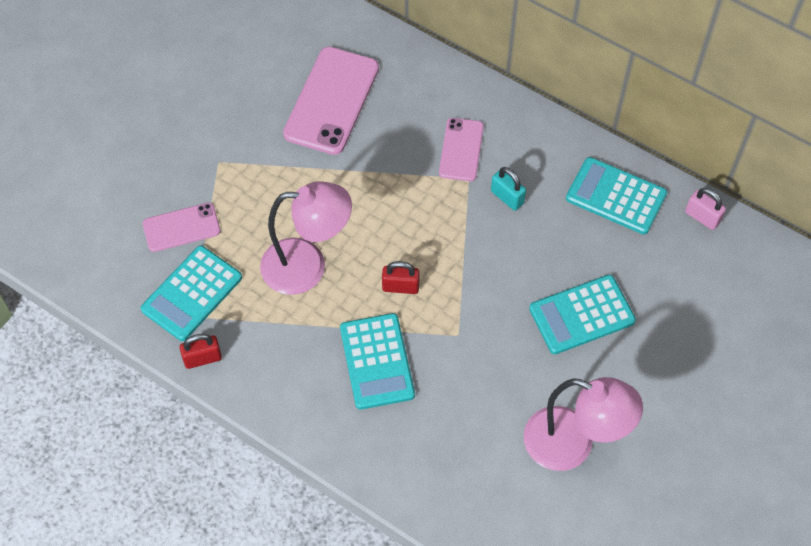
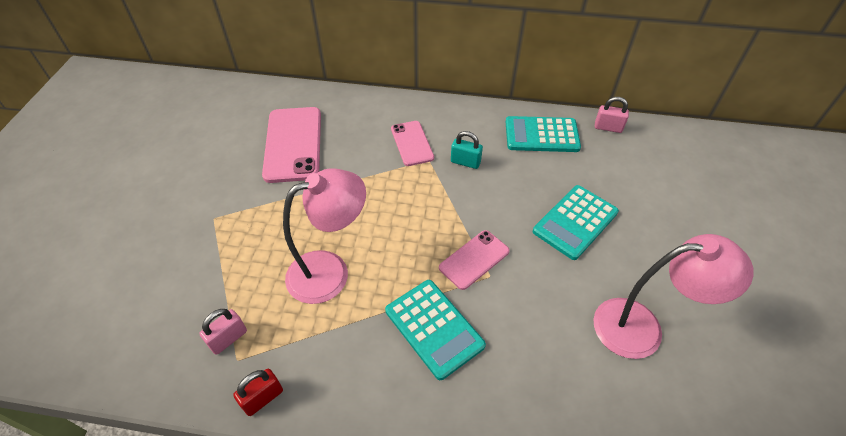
camera: 25 degrees left, 10 degrees down
turquoise calculator [141,246,242,341] -> pink padlock [199,309,247,355]
pink phone [143,203,221,252] -> pink phone moved to [439,230,510,290]
red padlock [382,261,420,294] -> none

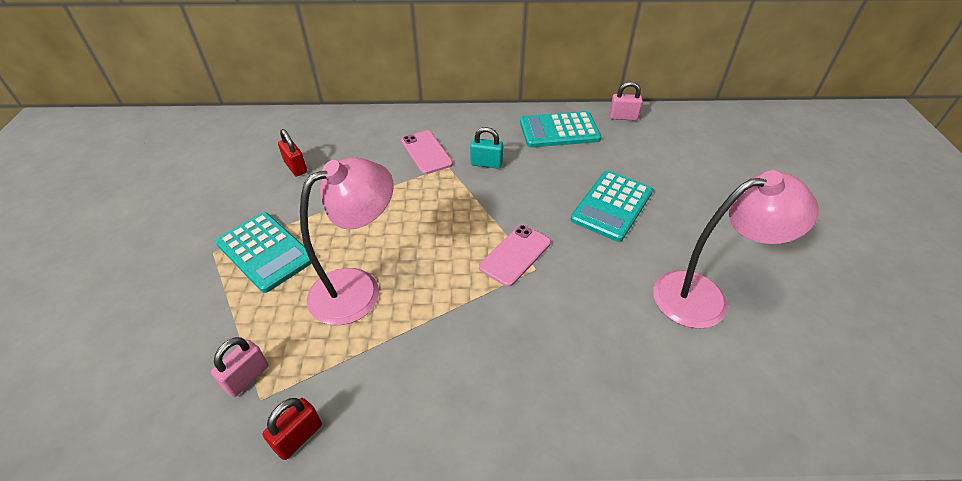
camera: 10 degrees left, 5 degrees down
pink phone [262,107,321,183] -> red padlock [278,129,307,176]
turquoise calculator [385,280,486,380] -> turquoise calculator moved to [215,212,312,293]

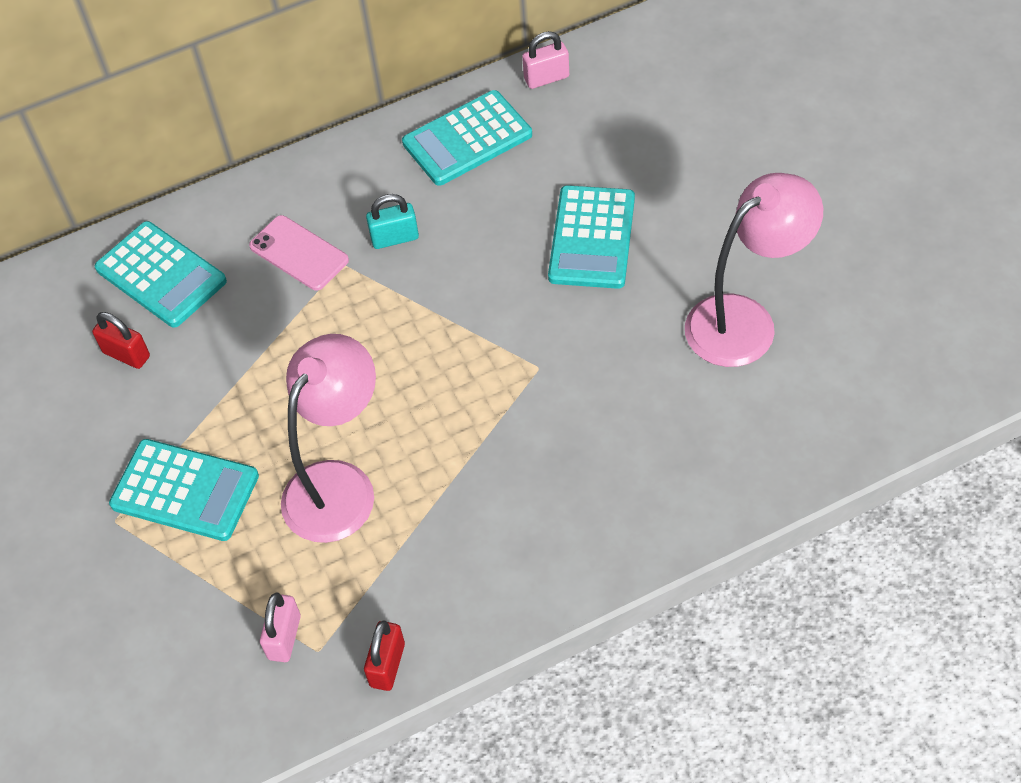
camera: 20 degrees left, 10 degrees up
pink phone [479,225,551,287] -> none
none -> turquoise calculator [95,221,227,328]

